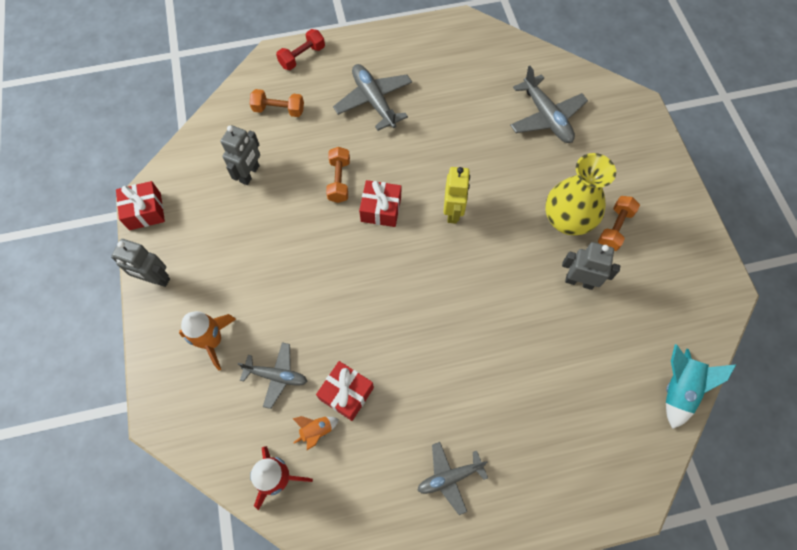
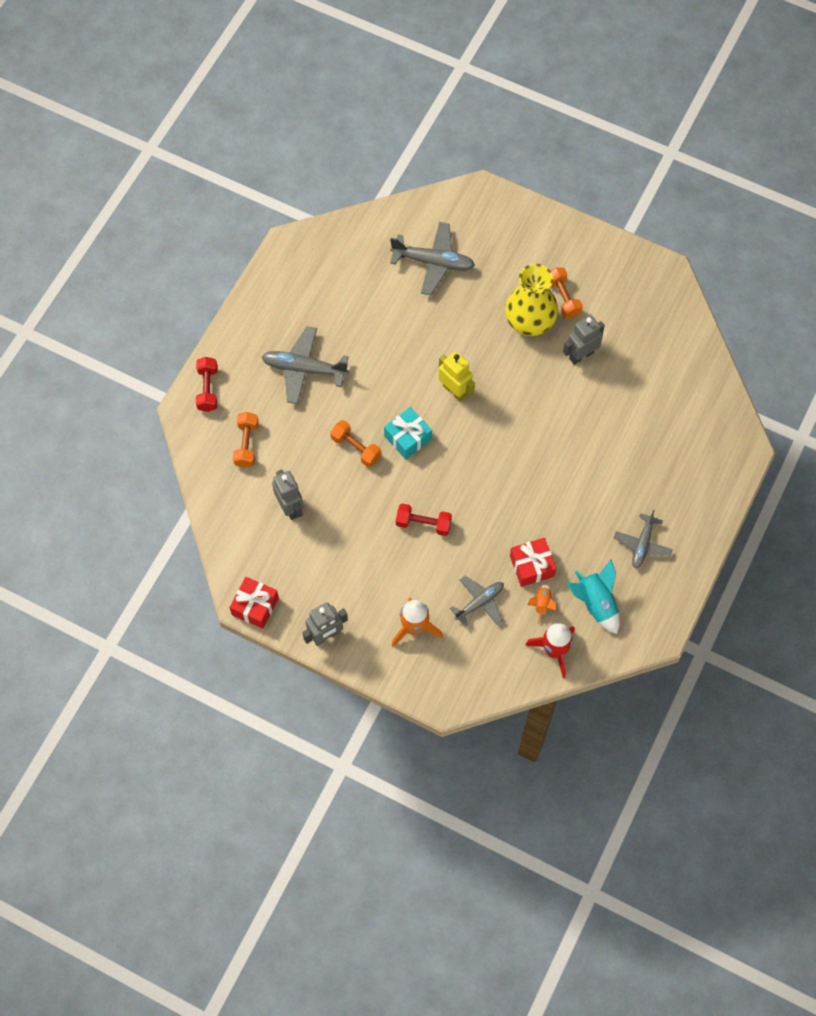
camera: 50 degrees left, 0 degrees up
orange dumbbell [249,89,304,117] -> orange dumbbell turned 45 degrees counterclockwise [233,412,259,468]
red gift [359,180,401,227] -> turquoise gift [384,407,432,459]
turquoise rocket [666,344,736,429] -> turquoise rocket moved to [566,559,620,634]
none -> red dumbbell [396,503,452,536]

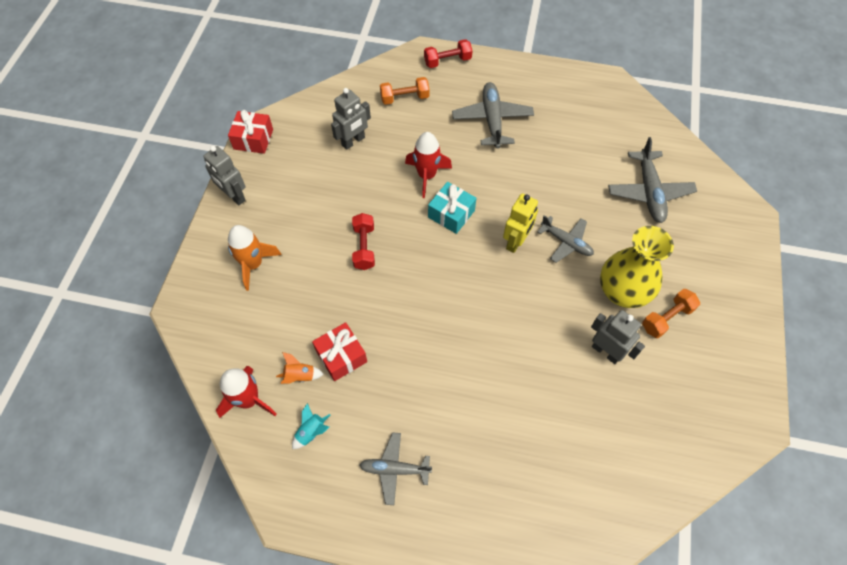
camera: 75 degrees right, 5 degrees down
orange dumbbell [330,420,381,467] -> red rocket [405,132,452,198]
grey plane [450,576,504,626] -> grey plane moved to [537,215,594,263]
turquoise rocket [566,559,620,634] -> turquoise rocket [292,403,330,449], size x0.57

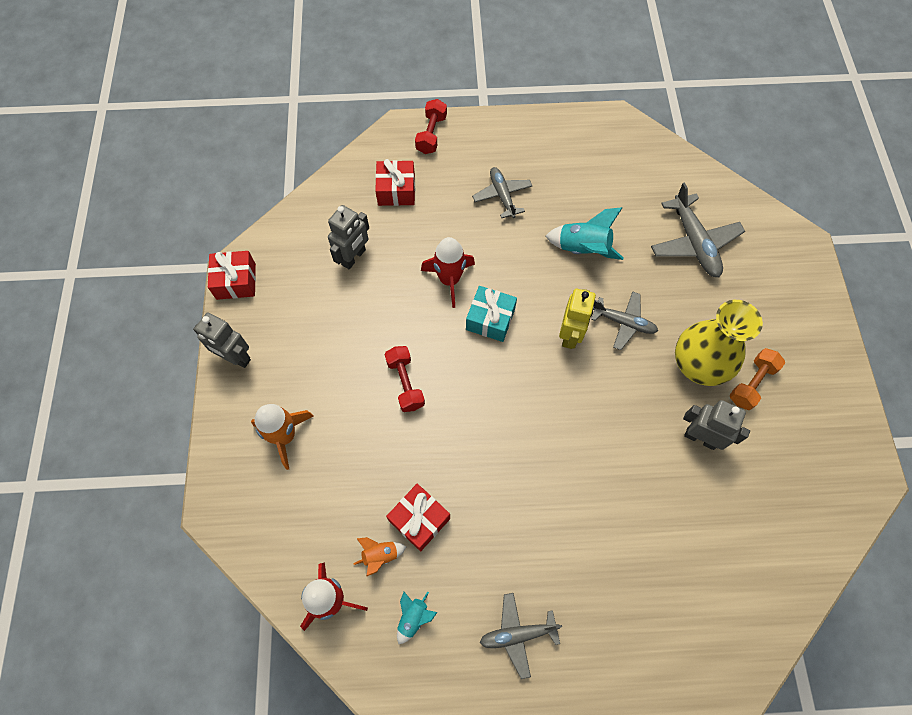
camera: 15 degrees left, 5 degrees up
orange dumbbell [380,77,430,105] -> red gift [375,159,415,206]
red dumbbell [424,39,472,68] -> red dumbbell turned 45 degrees counterclockwise [415,99,447,154]
grey plane [452,82,534,149] -> grey plane [472,167,532,218], size x0.66
none -> turquoise rocket [546,207,624,260]

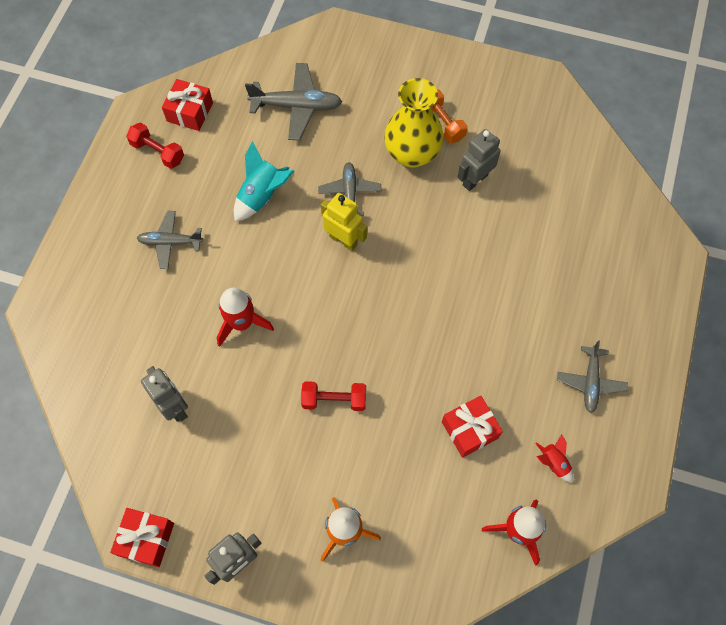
camera: 70 degrees left, 0 degrees up
orange rocket [353,537,406,577] -> none
red gift [375,159,415,206] -> red gift moved to [162,79,213,131]
turquoise rocket [397,591,438,644] -> red rocket [535,434,574,483]
red dumbbell [415,99,447,154] -> red dumbbell moved to [126,122,184,169]
turquoise gift [466,286,517,342] -> none
grey plane [591,291,658,350] -> grey plane turned 45 degrees counterclockwise [318,162,382,216]

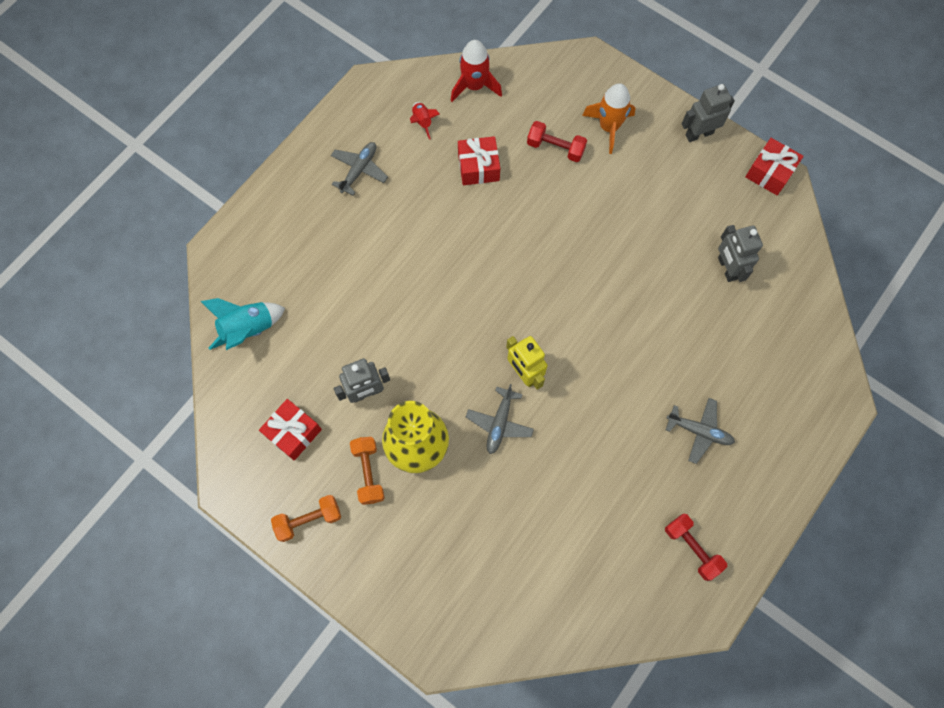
camera: 160 degrees left, 5 degrees up
red gift [162,79,213,131] -> red gift moved to [259,399,322,461]
red rocket [217,288,274,347] -> none
turquoise rocket [234,141,294,222] -> turquoise rocket moved to [200,298,285,350]
grey plane [245,63,342,140] -> none
red dumbbell [301,381,366,411] -> red dumbbell moved to [527,121,587,162]
none -> orange dumbbell [271,495,341,542]

